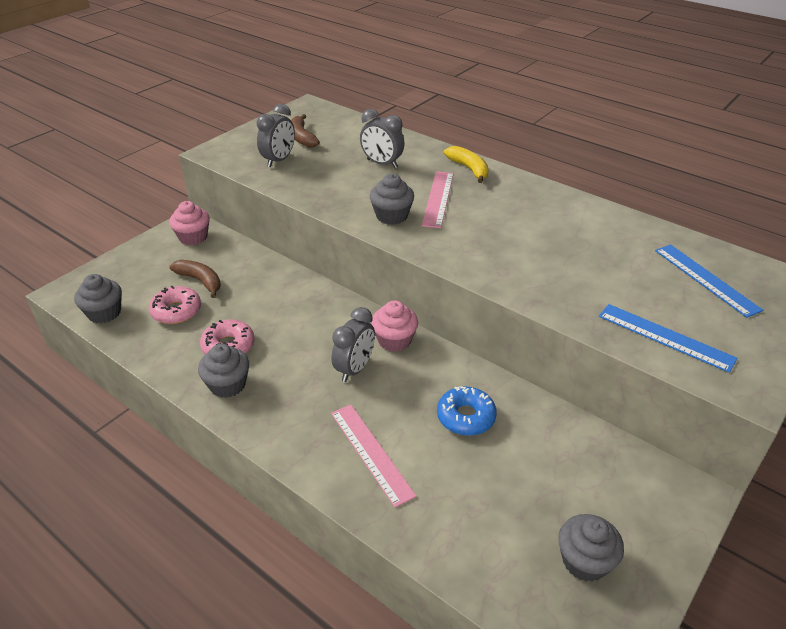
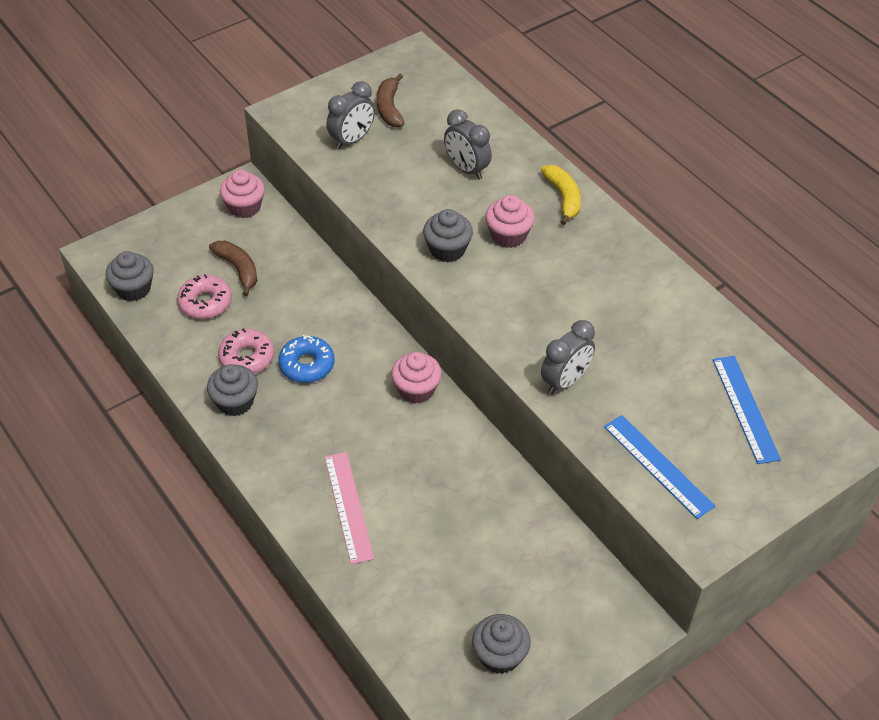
camera: 15 degrees right, 10 degrees up
grey clock [332,307,375,382] -> grey clock moved to [541,320,595,395]
pink ruler [422,171,454,228] -> pink cupcake [485,195,535,248]
blue donut [437,386,497,436] -> blue donut moved to [278,335,334,383]

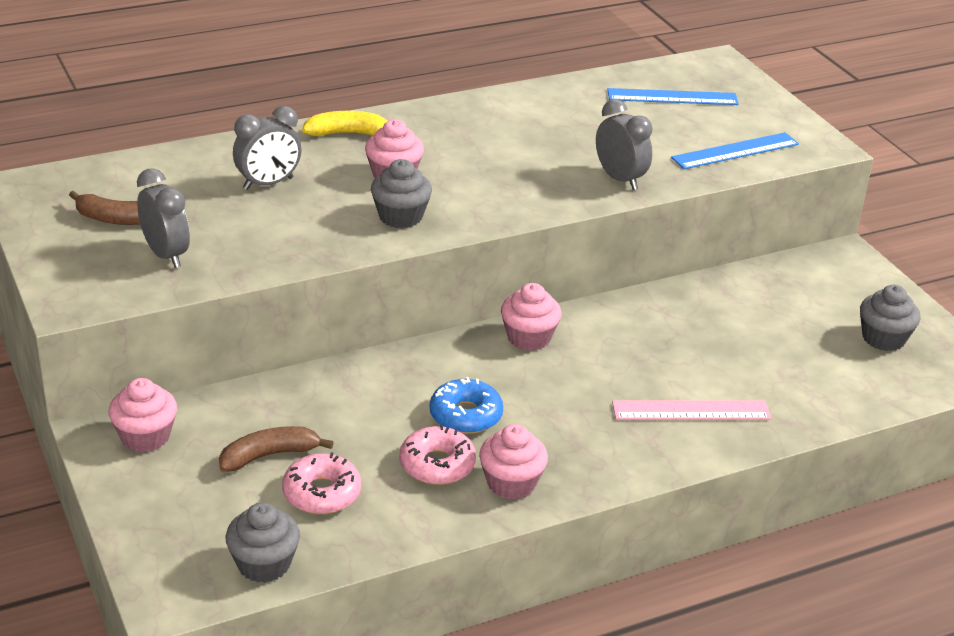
camera: 80 degrees left, 15 degrees down
grey cupcake [207,364,258,416] -> pink cupcake [479,424,548,500]

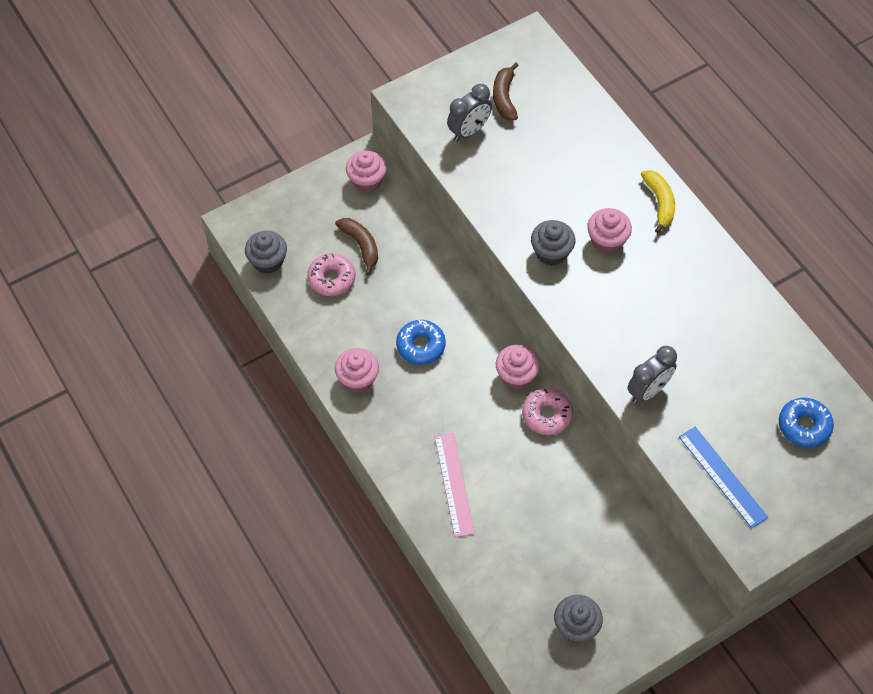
camera: 85 degrees right, 25 degrees up
grey clock [233,106,302,190] -> none
pink donut [400,425,476,485] -> pink donut moved to [522,388,573,435]
blue ruler [607,88,739,105] -> blue donut [779,398,834,448]

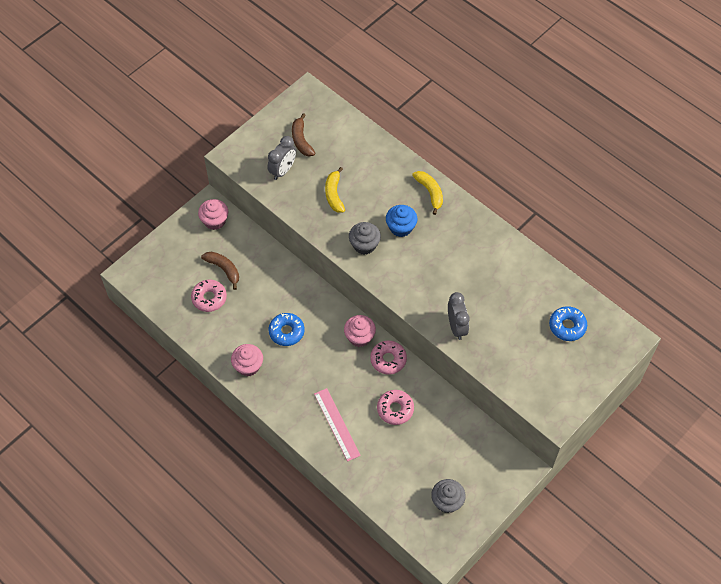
camera: 15 degrees left, 0 degrees up
grey cupcake [245,231,287,274] -> none
pink cupcake [587,208,632,253] -> blue cupcake [386,205,417,237]
grey clock [627,346,677,403] -> grey clock turned 45 degrees counterclockwise [448,292,470,340]
blue ruler [679,427,768,528] -> none
none -> yellow banana [325,167,345,213]
none -> pink donut [377,390,414,425]

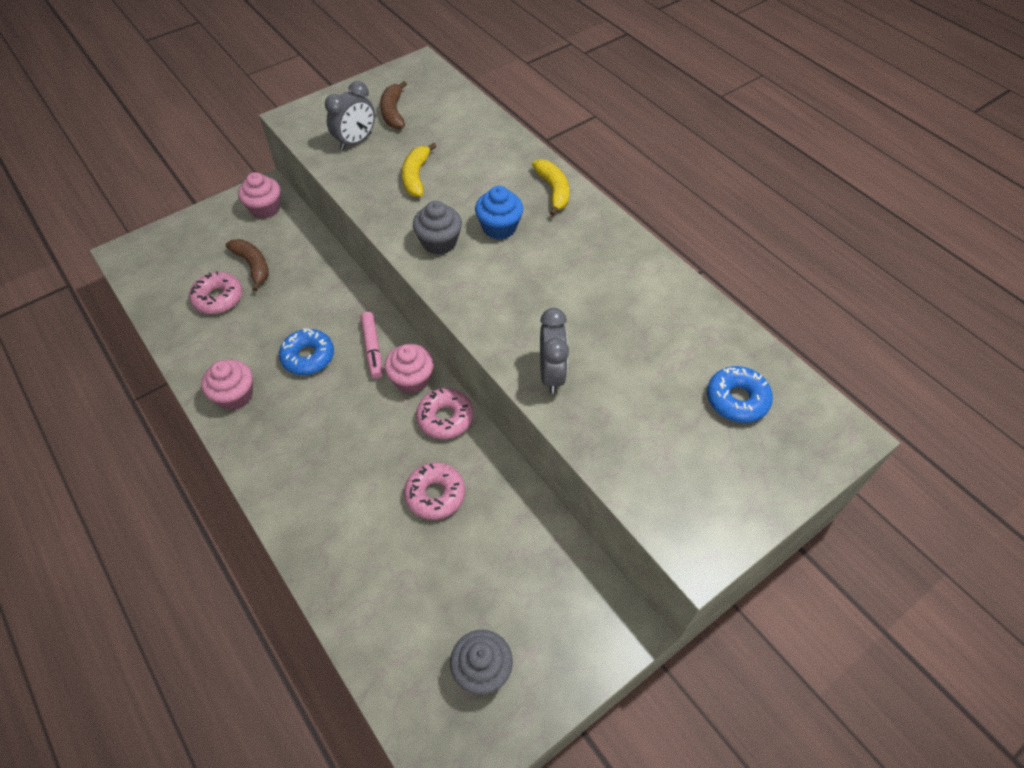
camera: 10 degrees right, 5 degrees down
pink ruler [314,388,361,461] -> none
none -> pink marker [361,312,383,379]

